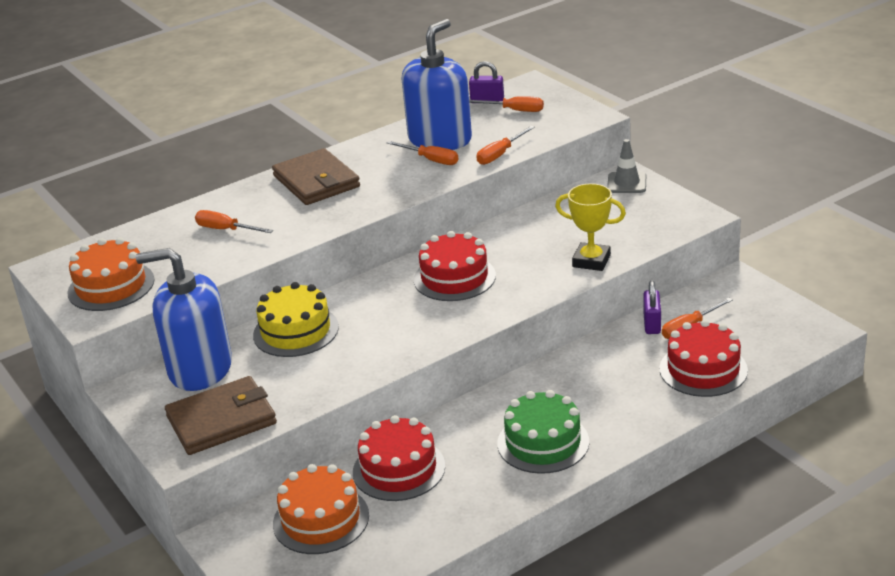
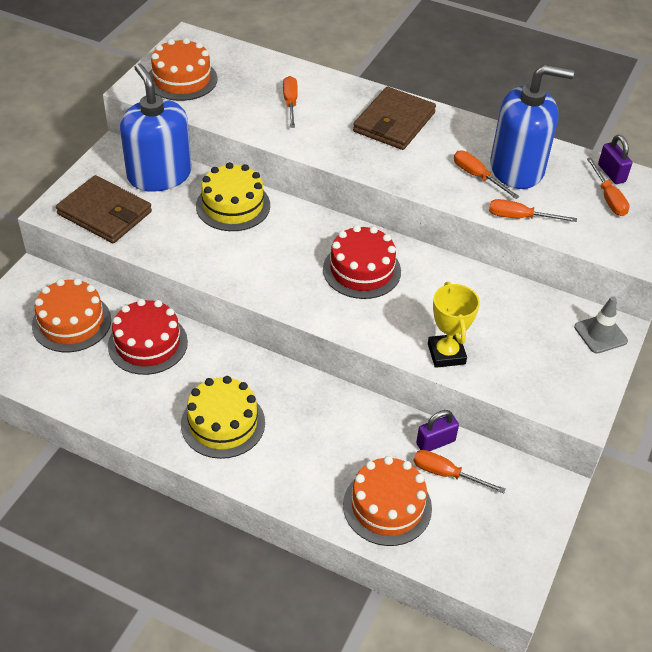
camera: 55 degrees right, 15 degrees up
orange screwdriver [387,141,458,165] -> orange screwdriver turned 135 degrees clockwise [454,150,520,199]
green cake [497,390,589,474] -> yellow cake [181,376,265,459]
red cake [659,320,748,397] -> orange cake [343,456,432,546]

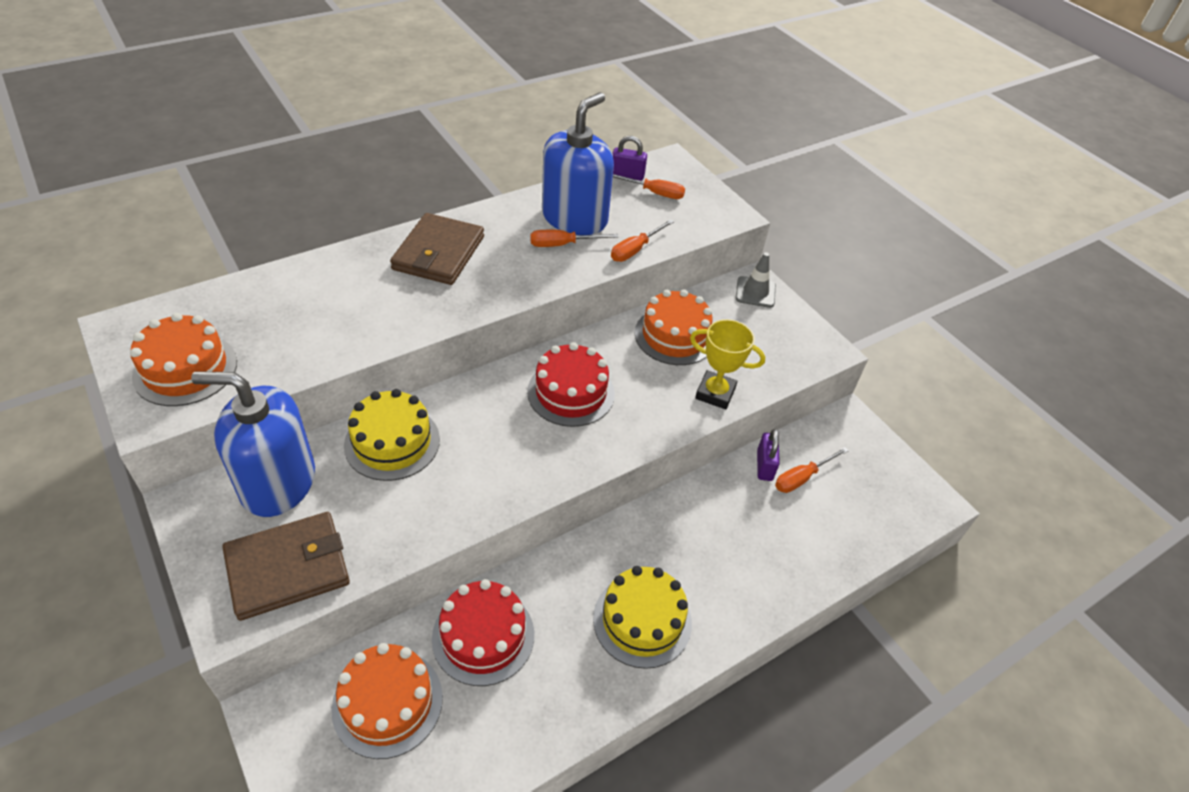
camera: 60 degrees left, 0 degrees up
orange screwdriver [283,76,298,128] -> none
orange cake [343,456,432,546] -> orange cake moved to [635,290,713,365]
brown wallet [353,87,436,150] -> brown wallet turned 45 degrees clockwise [390,213,484,285]

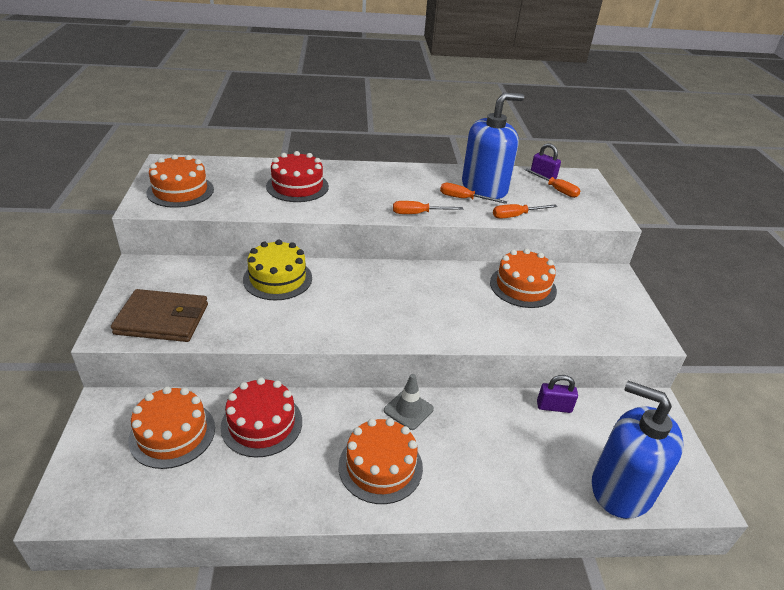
camera: 30 degrees right, 10 degrees down
blue soap dispenser [191,371,315,517] -> blue soap dispenser moved to [592,381,684,519]
brown wallet [390,213,484,285] -> none
red cake [527,342,615,427] -> red cake moved to [266,151,329,202]
yellow cake [593,566,692,669] -> orange cake [338,418,423,504]
yellow trophy [690,319,765,409] -> none
grey traffic cone [736,252,776,308] -> grey traffic cone moved to [384,374,434,430]
purple padlock [757,429,780,481] -> purple padlock turned 60 degrees clockwise [537,375,578,413]
orange screwdriver [775,447,849,493] -> orange screwdriver moved to [393,201,463,214]

